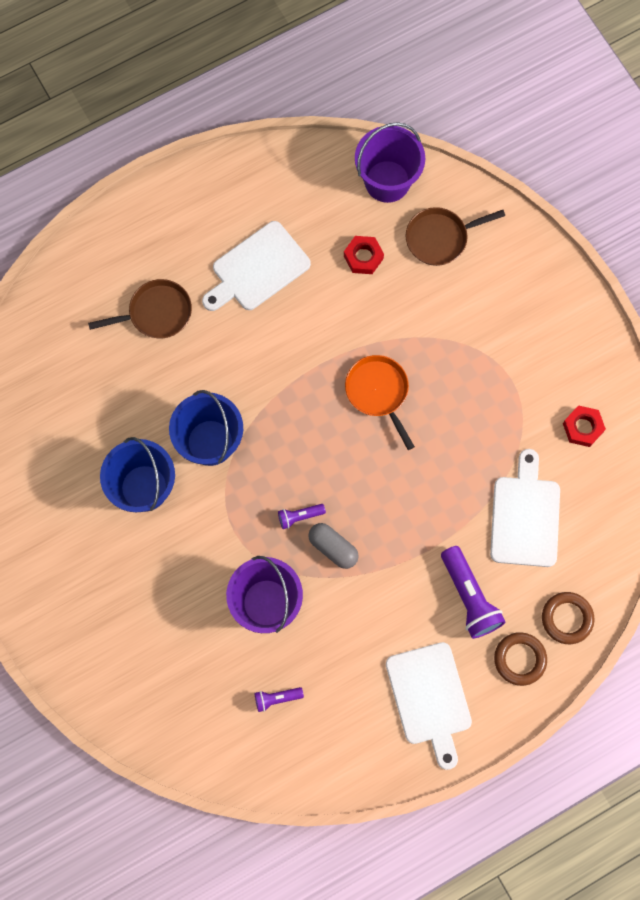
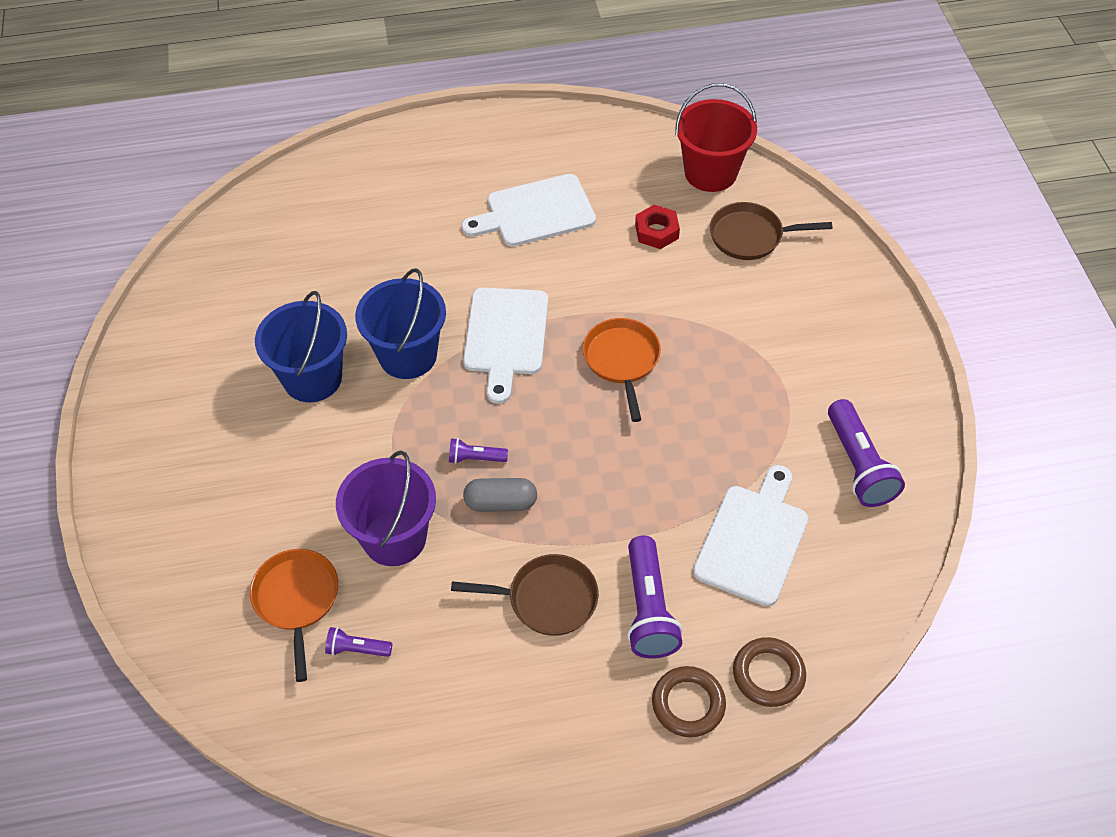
camera: 20 degrees right, 20 degrees down
brown pan [88,279,192,338] -> brown pan moved to [451,554,599,636]
grey capsule [308,523,359,569] -> grey capsule turned 60 degrees counterclockwise [463,478,537,512]
purple bucket [355,122,425,203] -> red bucket [675,83,757,192]
white cutting board [386,642,472,770] -> white cutting board moved to [463,287,548,404]
red nut [563,405,606,447] -> purple flashlight [828,399,905,507]
none -> orange pan [250,549,338,682]

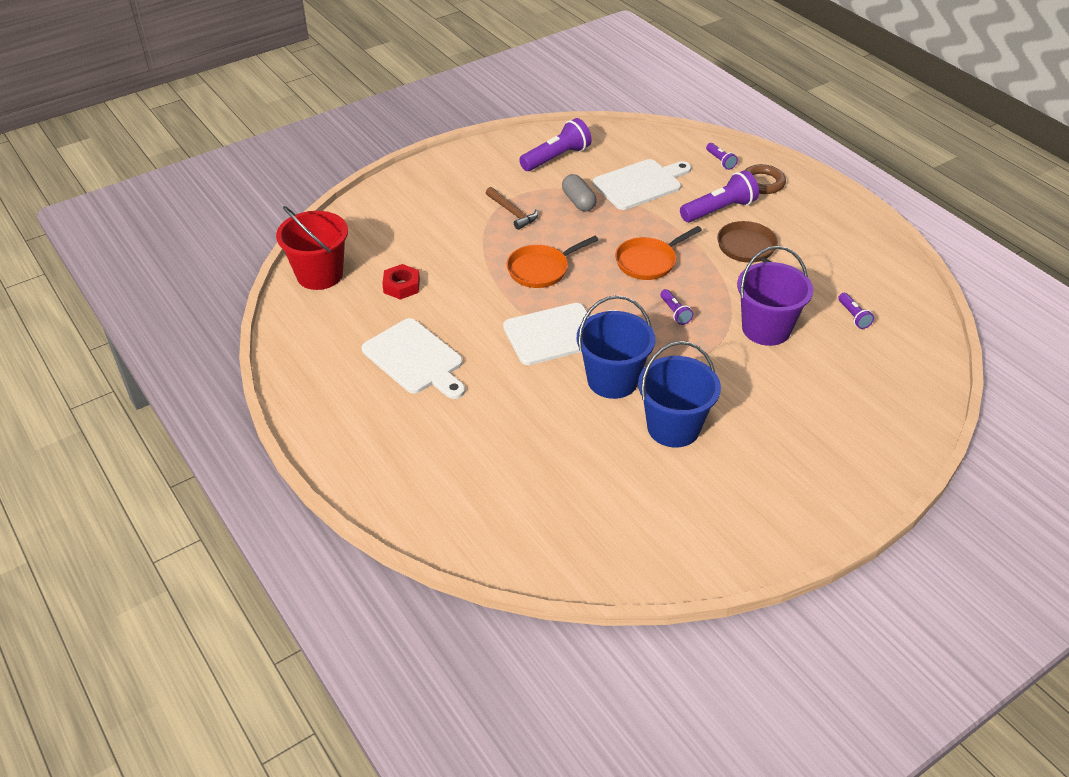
camera: 115 degrees left, 10 degrees down
orange pan [250,549,338,682] -> orange pan moved to [615,226,702,280]
grey capsule [463,478,537,512] -> grey capsule moved to [562,174,597,212]
white cutting board [693,465,808,606] -> white cutting board turned 150 degrees clockwise [593,159,691,210]
brown pan [710,202,832,260] -> none
brown ring [733,637,806,707] -> purple flashlight [706,143,738,170]
none -> brown hammer [486,187,538,230]

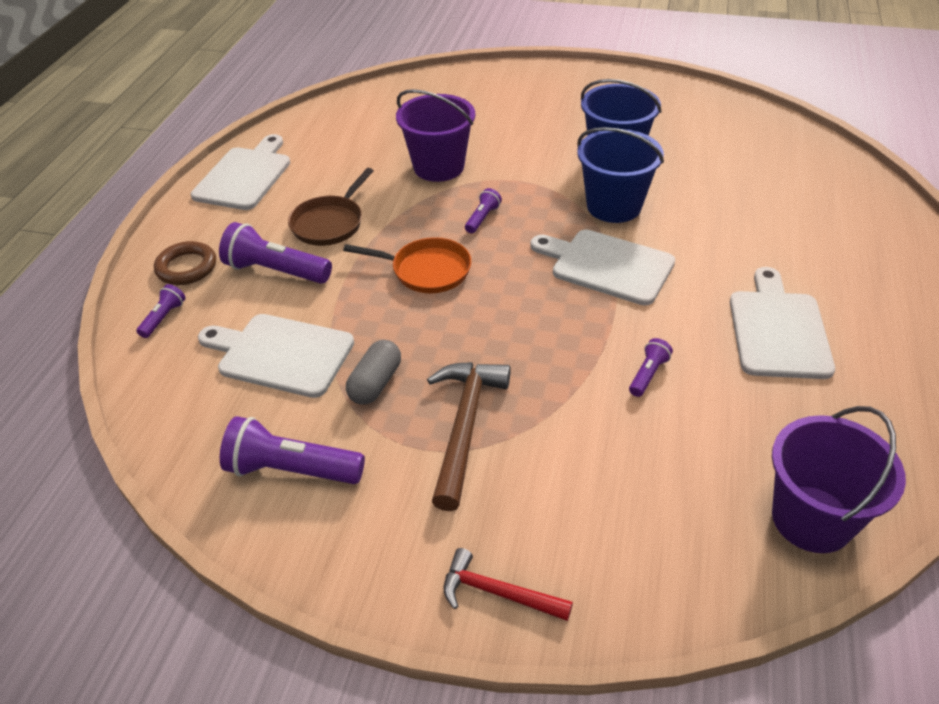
camera: 130 degrees left, 0 degrees up
red bucket [276,206,348,290] -> purple bucket [772,406,906,553]
red nut [382,264,420,300] -> none
brown hammer [486,187,538,230] -> brown hammer [427,362,511,511], size x1.60
orange pan [507,236,598,288] -> none
purple flashlight [838,293,874,329] -> purple flashlight moved to [629,338,673,397]
none -> white cutting board [191,134,290,210]
none -> red hammer [444,548,573,621]

